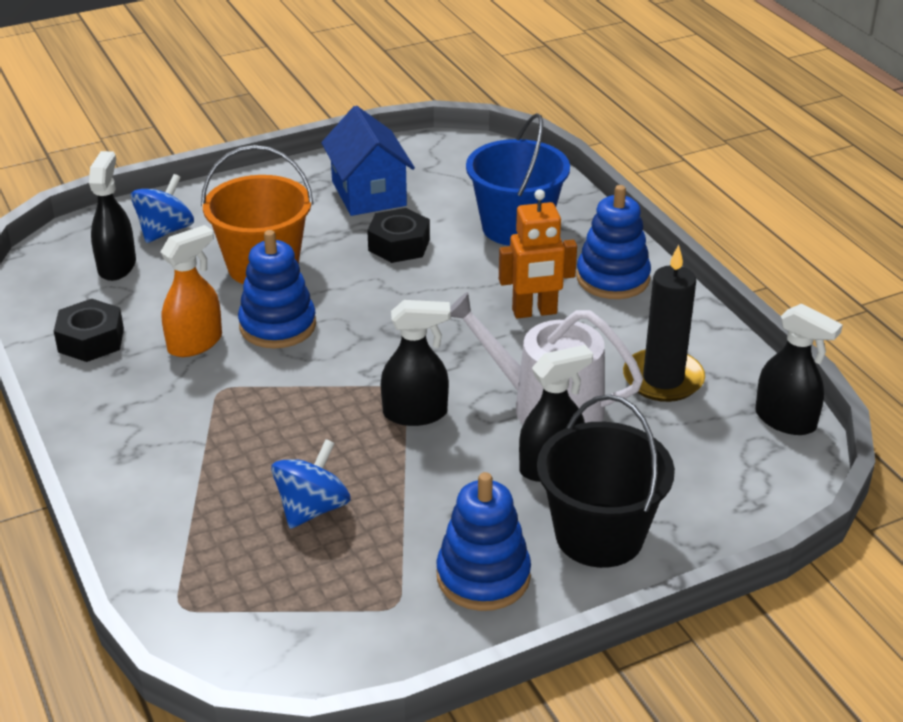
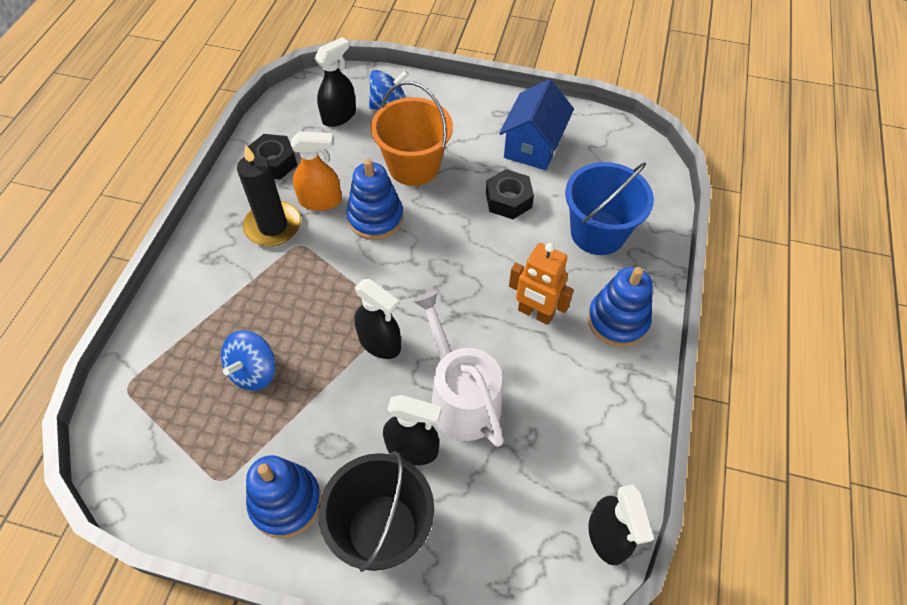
camera: 40 degrees right, 20 degrees up
blue spinning top [271,439,351,529] -> blue spinning top turned 135 degrees clockwise [221,330,276,391]
black candle [623,245,705,402] -> black candle moved to [237,145,301,246]

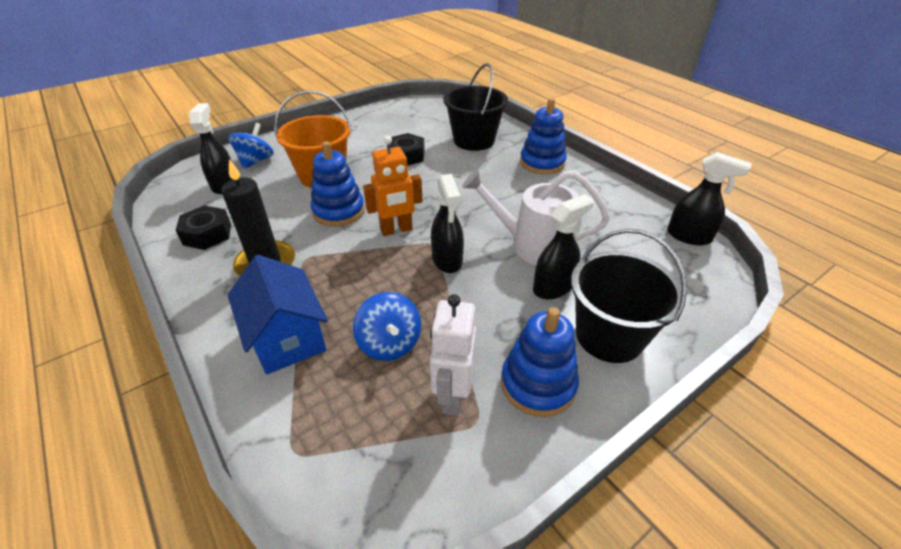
camera: 50 degrees left, 15 degrees down
orange spray bottle [291,131,342,211] -> none
black spray bottle [354,279,401,359] -> black spray bottle turned 90 degrees clockwise [431,174,464,273]
blue house [499,79,574,170] -> blue house moved to [228,255,328,374]
orange robot [509,243,574,325] -> orange robot moved to [363,136,423,236]
blue bucket [565,162,654,255] -> black bucket [443,63,508,151]
none -> white robot [430,294,476,415]

